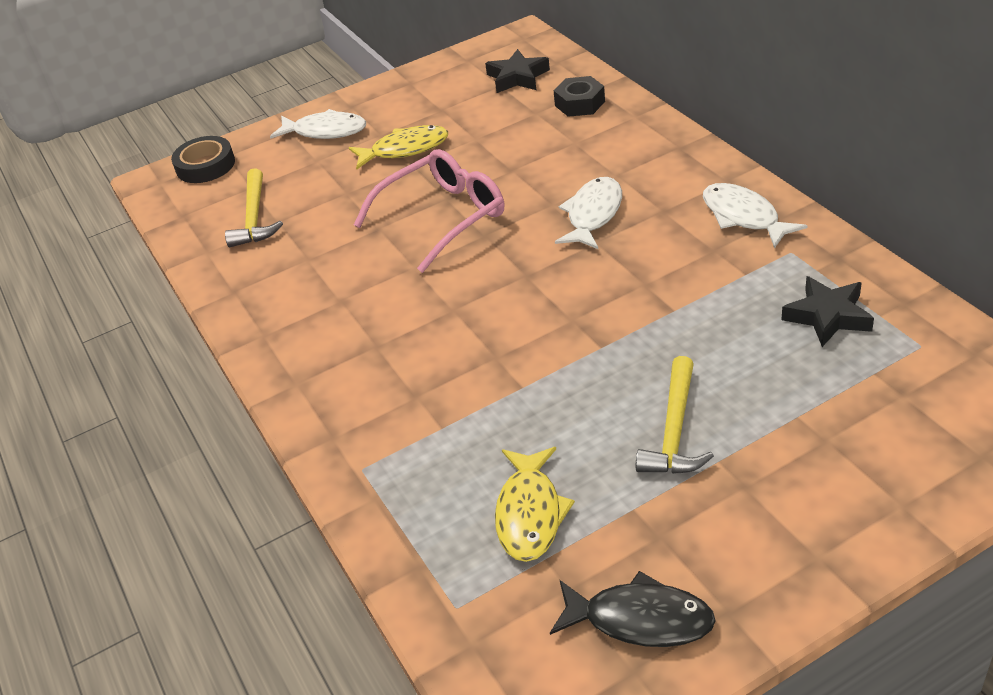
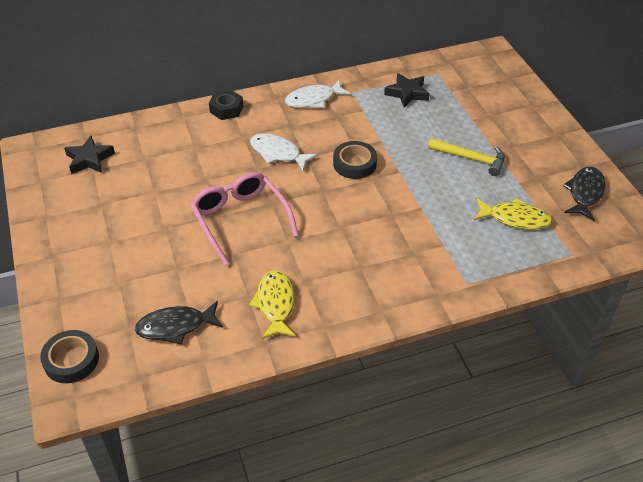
camera: 85 degrees left, 5 degrees up
yellow hammer [225,168,283,247] -> black fish [135,301,223,345]
white fish [270,109,366,139] -> none
yellow fish [349,125,448,169] -> yellow fish moved to [249,270,296,339]
black nut [554,76,605,117] -> black nut moved to [209,90,243,120]
none -> black tape [333,141,377,179]

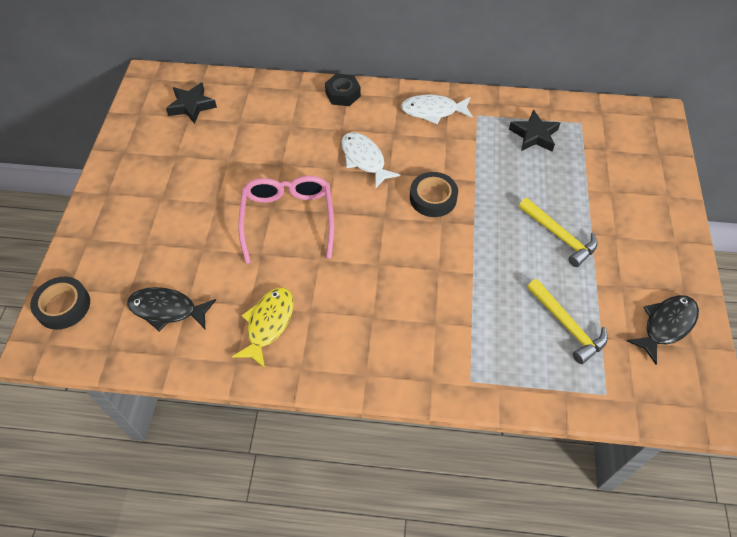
camera: 25 degrees right, 10 degrees up
yellow fish [474,198,553,230] -> yellow hammer [527,279,608,364]

